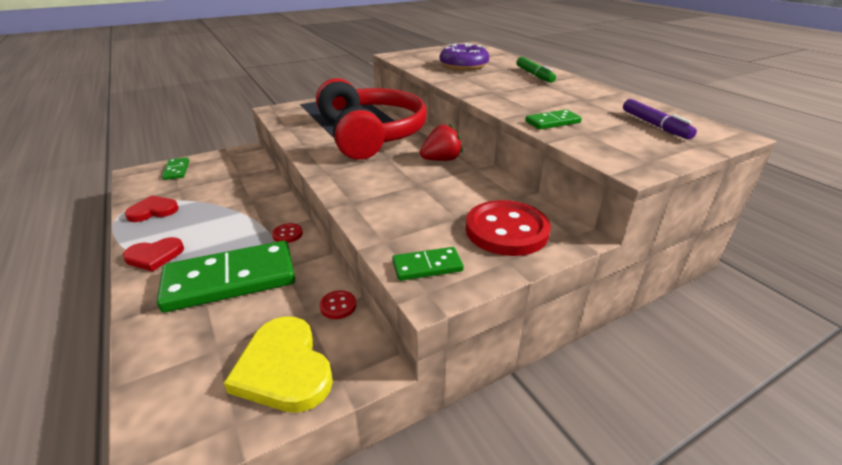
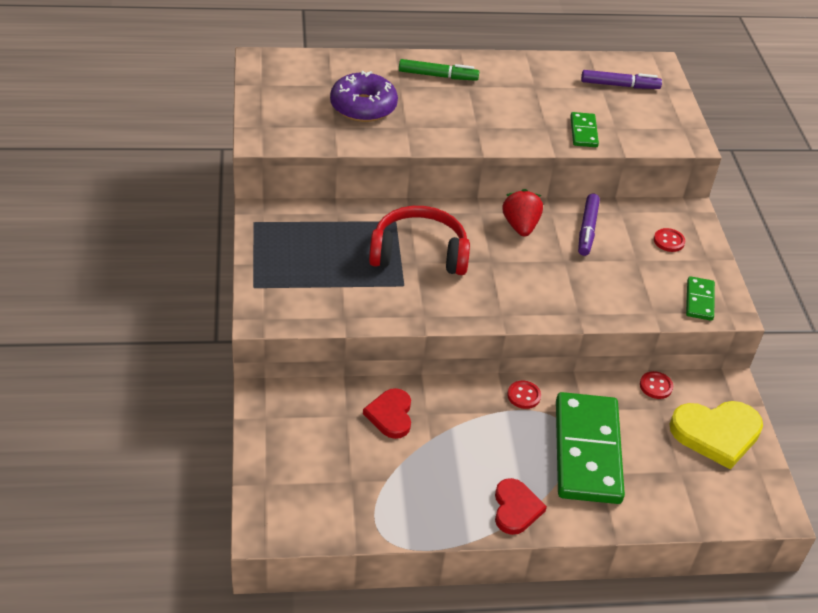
camera: 70 degrees left, 10 degrees up
red heart [125,196,179,222] -> red heart moved to [363,388,411,439]
green domino [162,157,189,180] -> none
red headphones [316,78,427,160] -> red headphones [369,206,470,275], size x0.64
red button [466,200,551,256] -> red button [654,228,685,252], size x0.43
none -> purple marker [578,194,600,256]

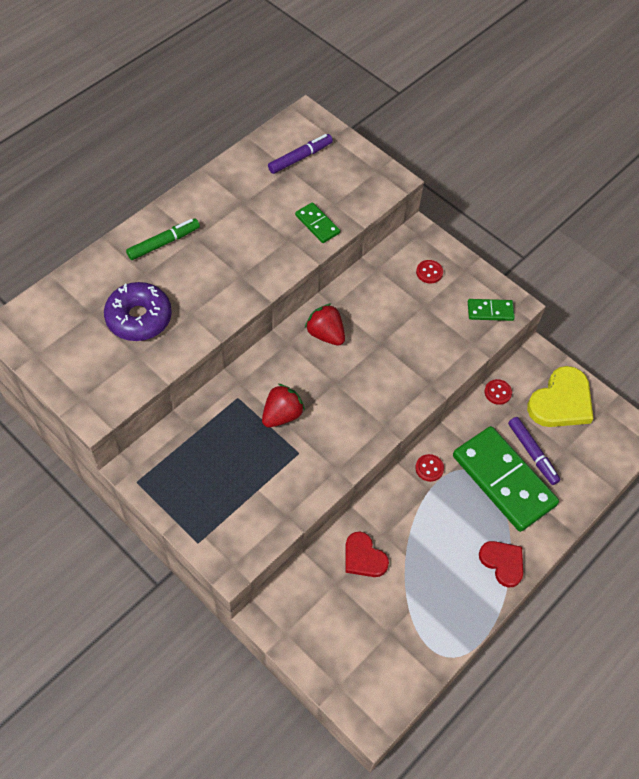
camera: 40 degrees left, 15 degrees up
red headphones [369,206,470,275] -> red strawberry [262,384,305,427]
purple marker [578,194,600,256] -> purple marker moved to [508,417,560,485]
green domino [686,276,715,321] -> green domino turned 60 degrees counterclockwise [468,299,515,321]

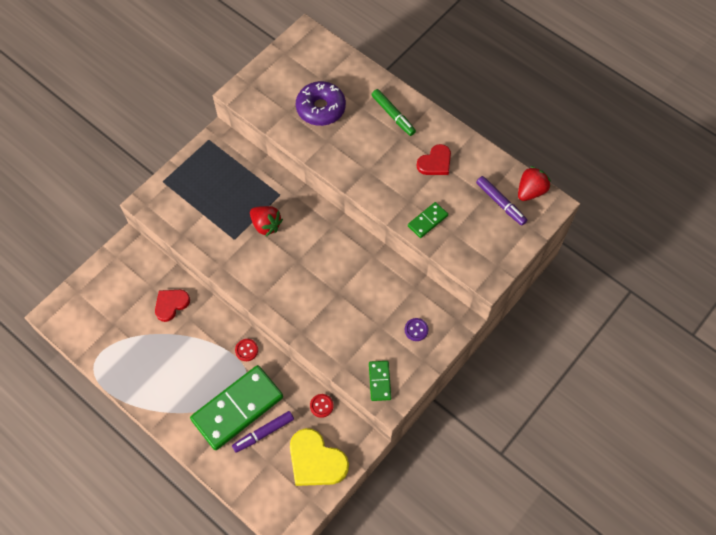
camera: 90 degrees right, 5 degrees up
red strawberry [305,303,345,346] -> red strawberry moved to [518,166,551,201]
red button [416,260,443,284] -> purple button [405,318,428,341]
red heart [479,541,523,588] -> red heart moved to [417,144,451,175]

